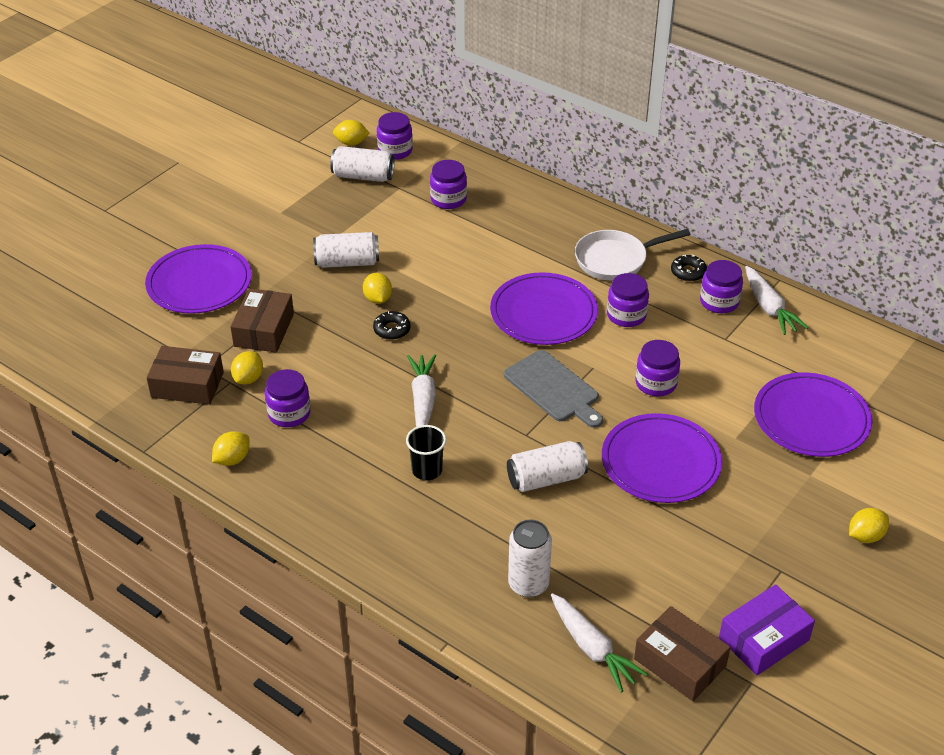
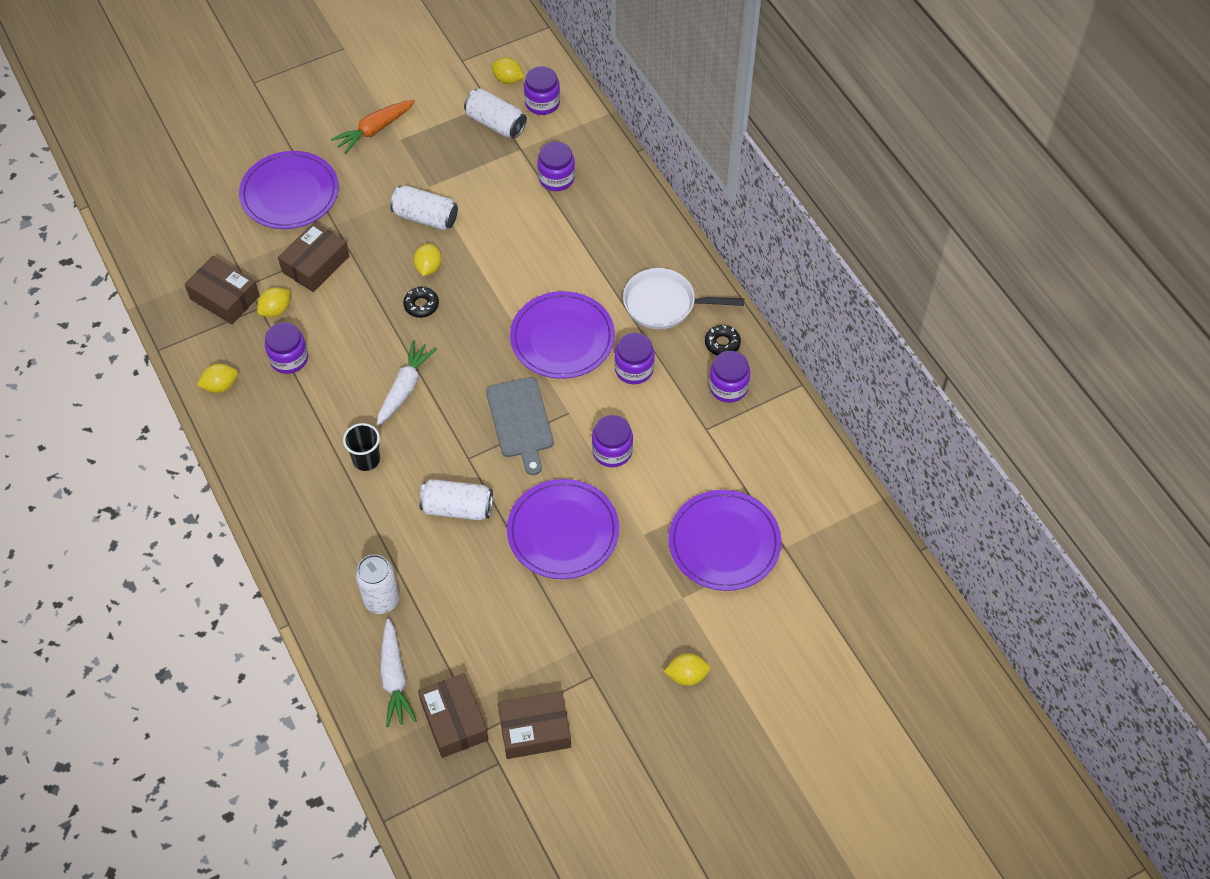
camera: 25 degrees right, 15 degrees up
purple box [719,584,815,675] -> brown box [498,691,571,759]
white carrot [745,266,808,335] -> none
none -> orange carrot [331,100,415,154]

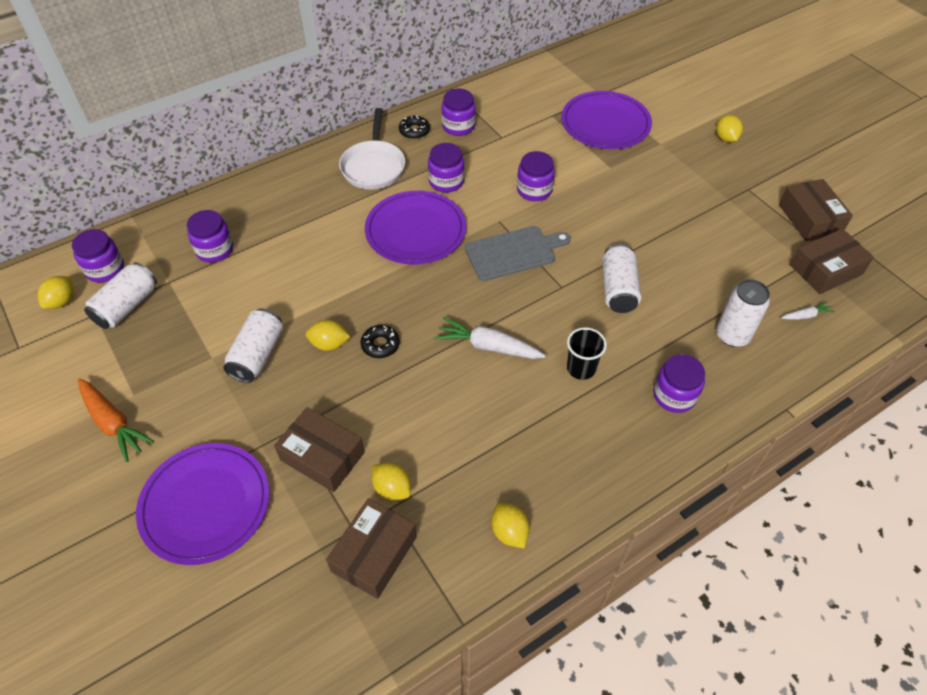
camera: 95 degrees left, 5 degrees down
purple jar [265,322,308,374] -> purple jar moved to [653,354,705,413]
white carrot [380,618,417,727] -> white carrot [781,301,835,320], size x0.51
purple plate [507,479,619,579] -> none

